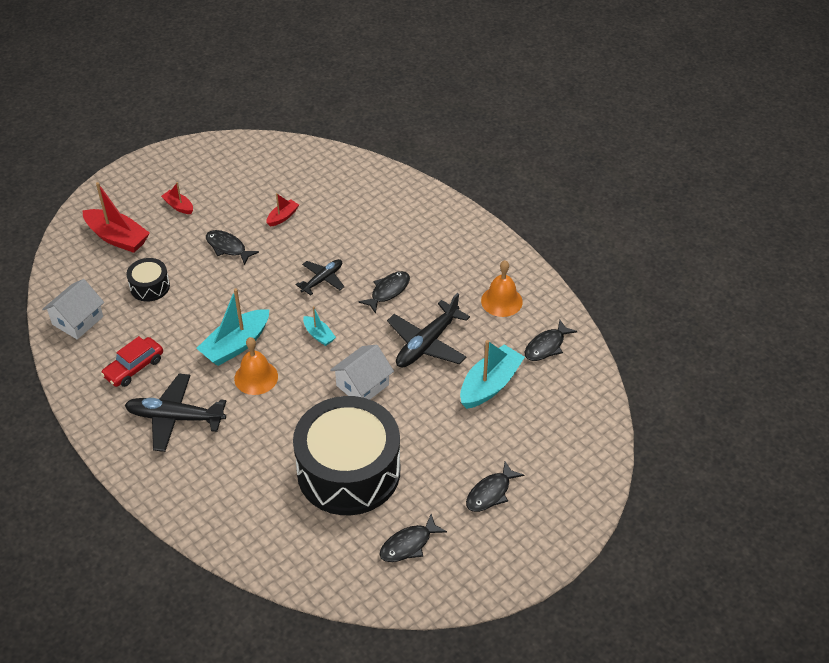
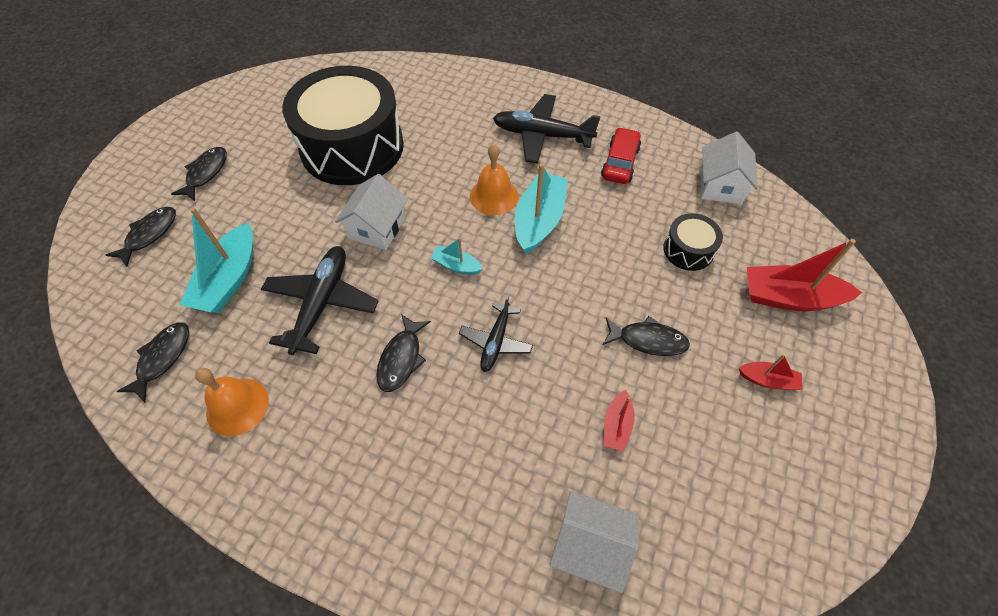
camera: 155 degrees right, 10 degrees up
black plane [125,374,226,452] -> black plane turned 150 degrees counterclockwise [493,94,601,164]
black fish [379,514,447,562] -> black fish moved to [106,207,176,267]
none -> white house [549,491,639,593]

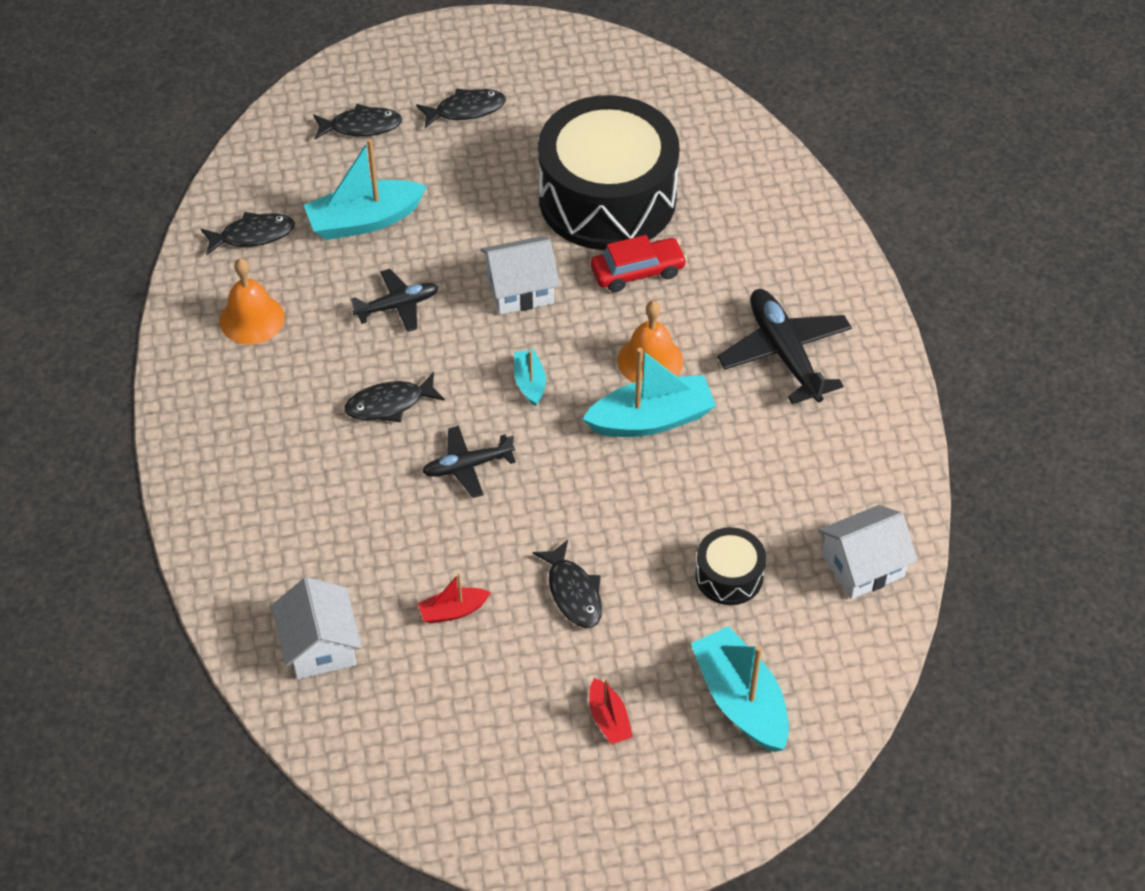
camera: 55 degrees right, 5 degrees down
black plane [261,246,378,355] -> black plane [351,269,438,332], size x0.61
red car [601,127,641,184] -> red car moved to [590,235,687,292]
red boat [747,239,862,311] -> turquoise boat [691,626,789,752]

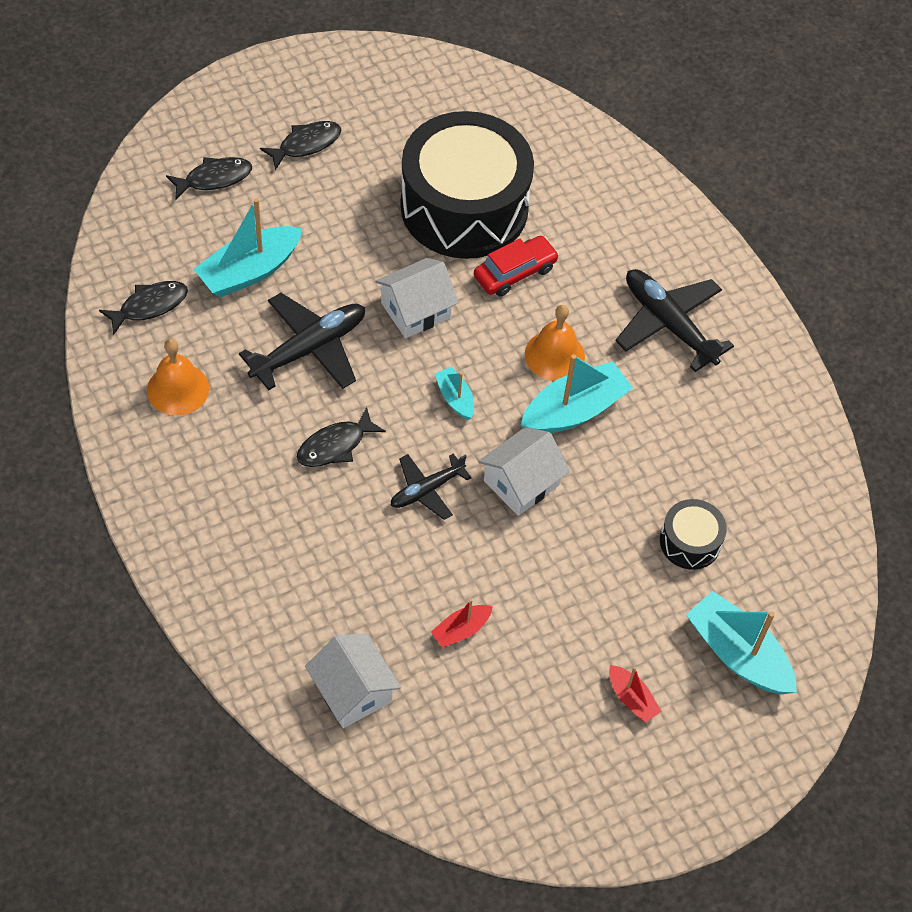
camera: 20 degrees left, 5 degrees up
black plane [351,269,438,332] -> black plane [239,293,365,390], size x1.65
black fish [532,540,602,628] -> none
white house [818,505,917,599] -> white house moved to [478,427,570,516]

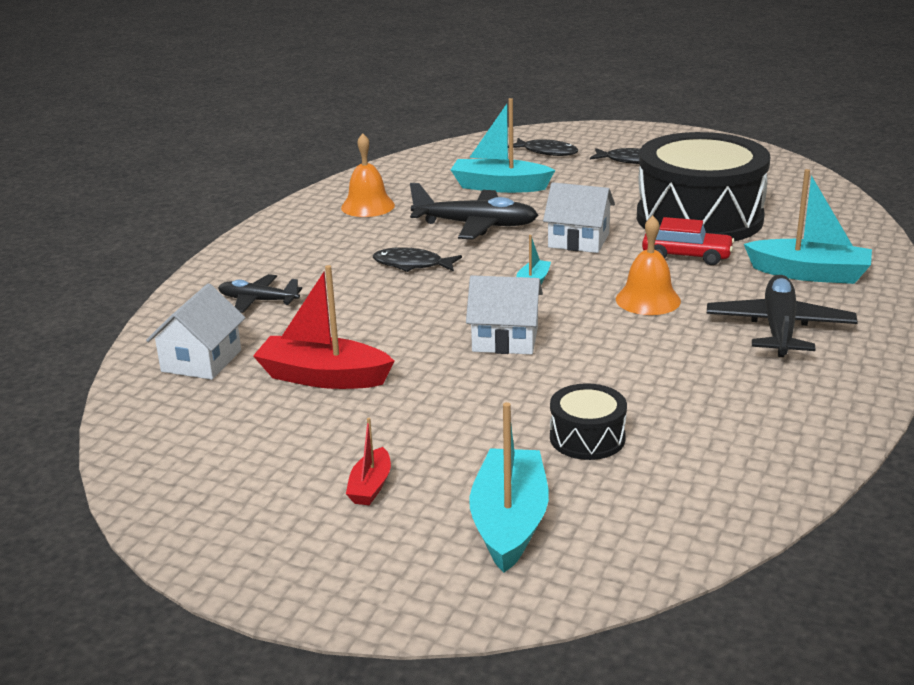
camera: 55 degrees right, 30 degrees down
black fish [99,281,188,335] -> none
black plane [391,454,472,520] -> black plane moved to [218,274,302,313]
red boat [431,599,493,648] -> red boat [253,265,394,389], size x1.93
turquoise boat [521,354,633,433] -> turquoise boat moved to [744,169,872,284]

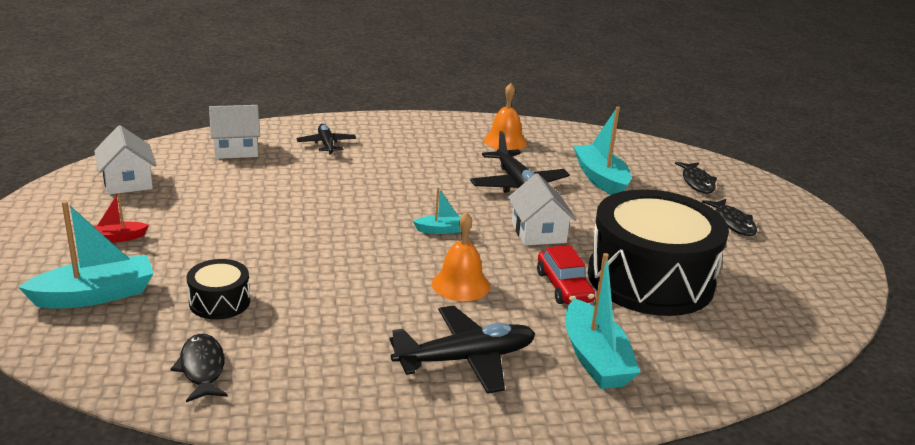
camera: 55 degrees right, 0 degrees up
red boat [253,265,394,389] -> none
black fish [373,247,462,272] -> black fish moved to [170,334,228,402]
white house [466,275,543,355] -> white house moved to [94,125,156,195]

